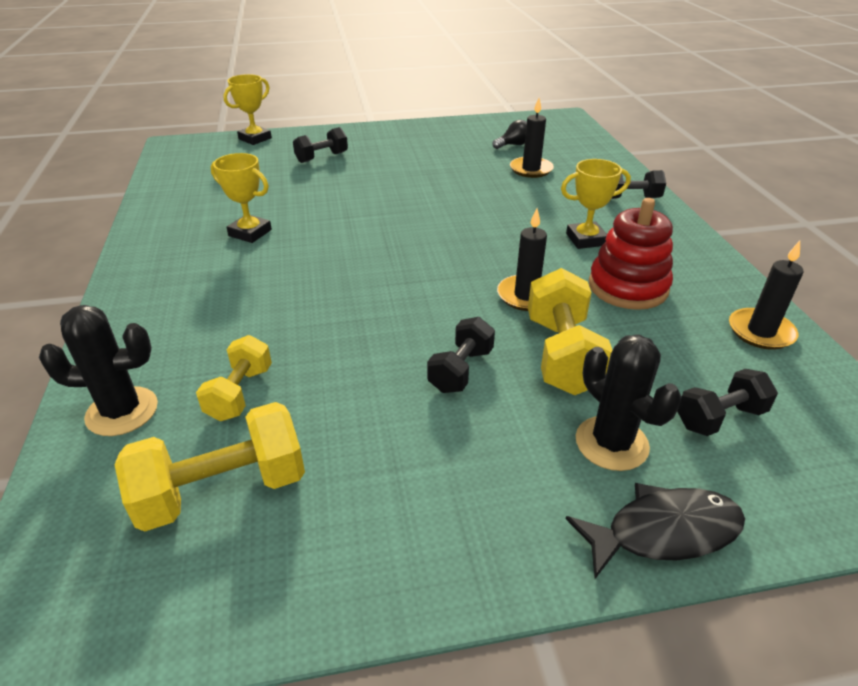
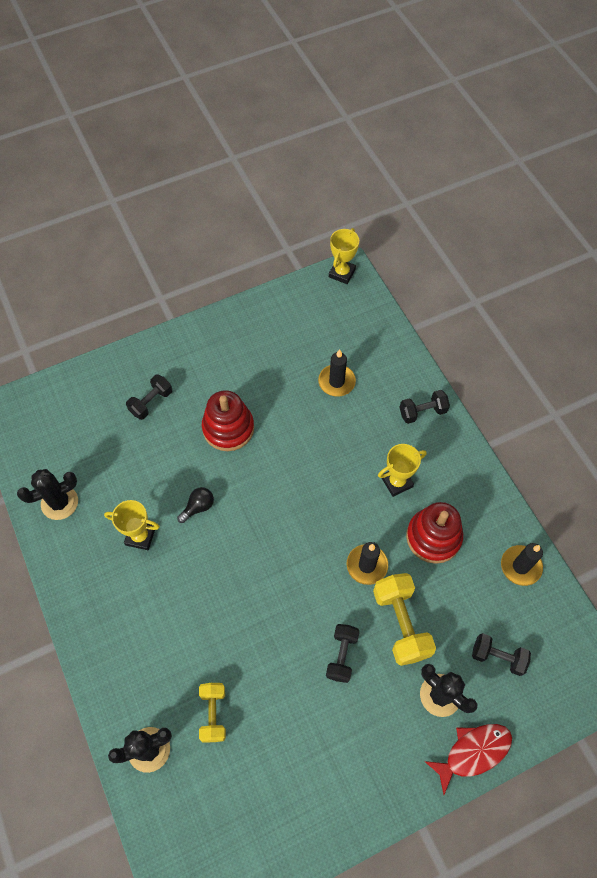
camera: 15 degrees left, 25 degrees up
yellow dumbbell [115,402,305,531] -> none
yellow trophy [223,74,272,145] -> yellow trophy moved to [329,228,359,284]
black light bulb [492,120,527,149] -> black light bulb moved to [177,487,214,523]
black fish [566,483,745,579] -> red fish [424,724,512,795]
black dumbbell [677,369,778,436] -> black dumbbell turned 60 degrees clockwise [472,633,531,676]
none -> black cactus [17,469,78,520]
none -> red stacking toy [202,390,254,451]

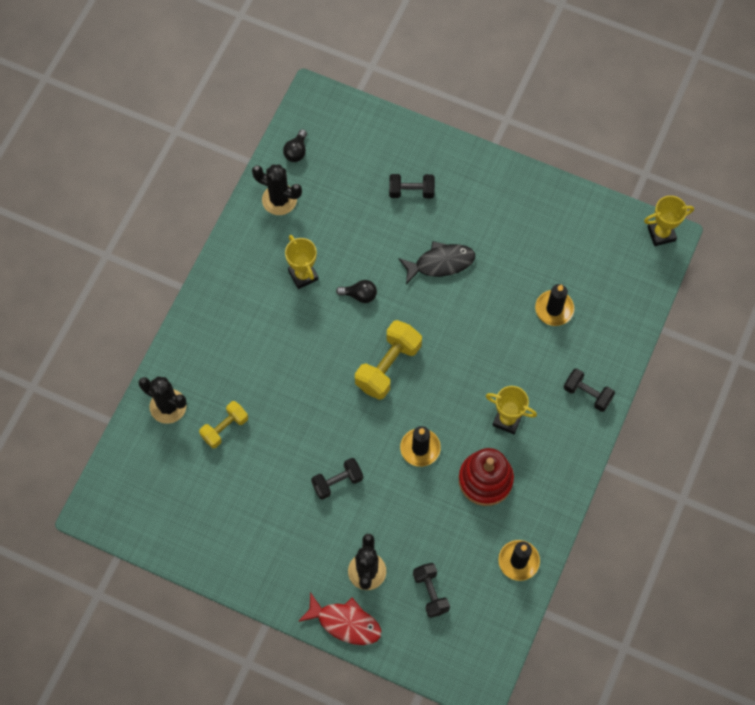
camera: 50 degrees right, 5 degrees up
red stacking toy [202,390,254,451] -> black fish [398,241,475,284]
yellow dumbbell [373,573,436,666] -> yellow dumbbell moved to [355,320,422,400]
none -> black light bulb [283,129,307,162]

